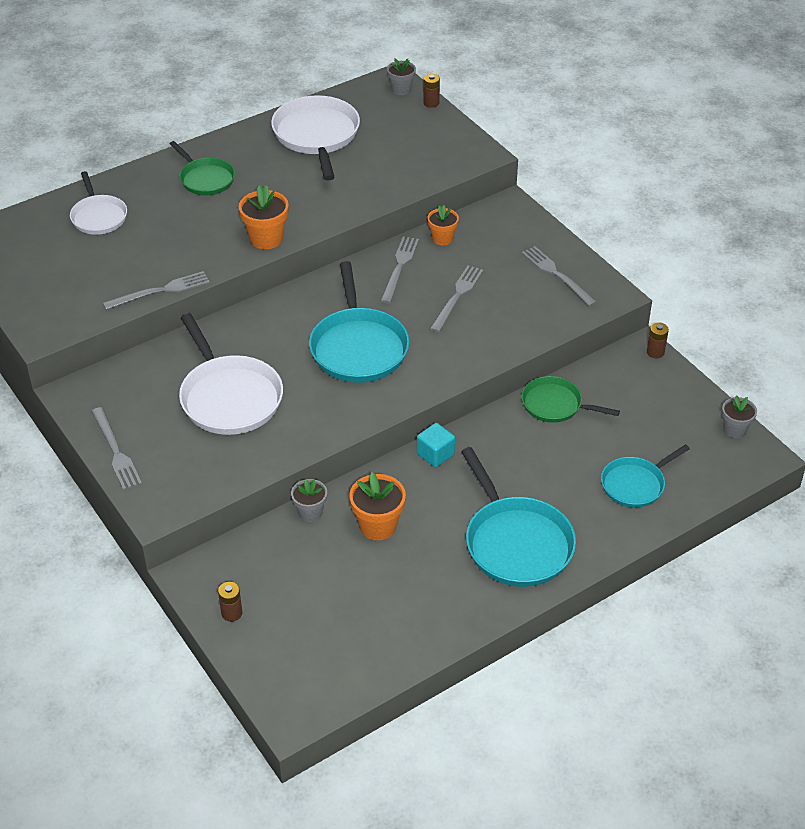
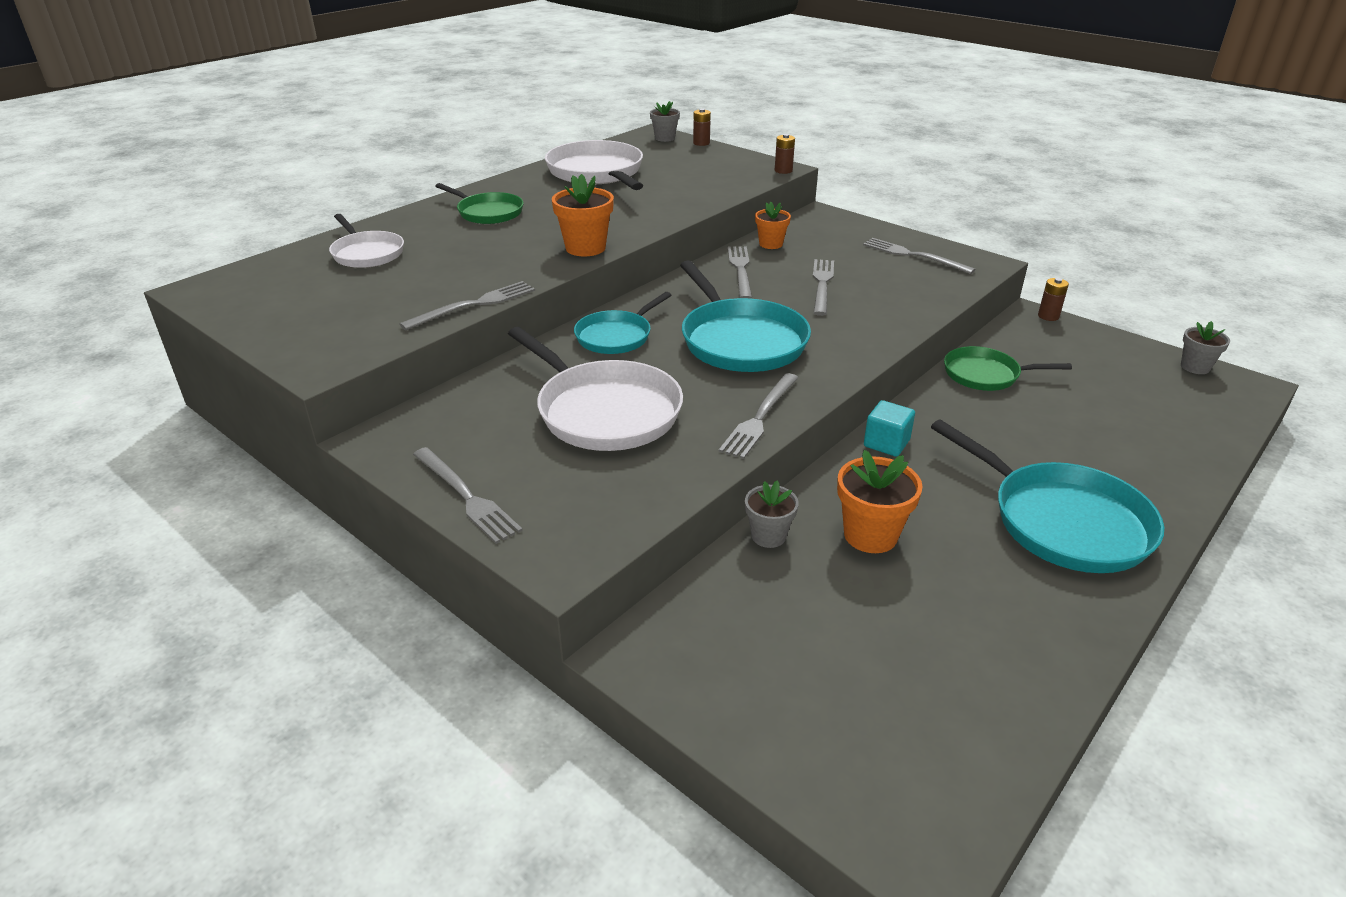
camera: 15 degrees left, 10 degrees down
brown battery [218,582,242,622] -> brown battery moved to [775,134,795,174]
turquoise pan [601,444,690,508] -> turquoise pan moved to [574,292,671,354]
none -> grey fork [719,373,798,459]

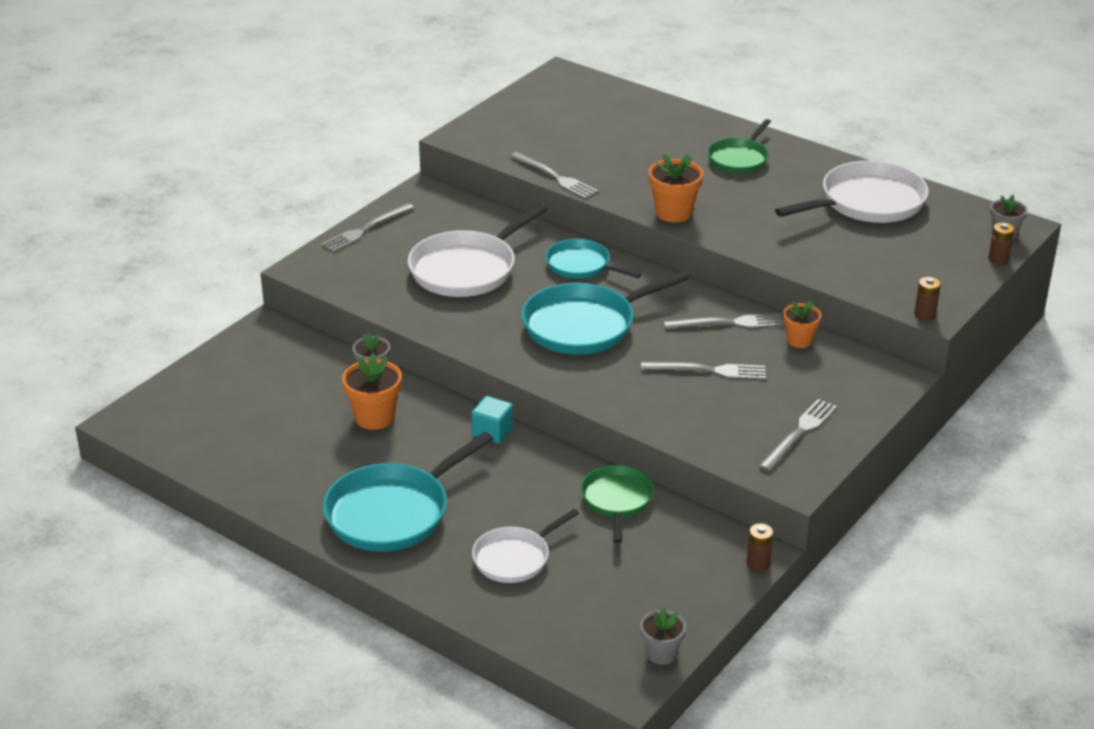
camera: 85 degrees right, 0 degrees up
white pan [329,214,404,268] -> white pan moved to [472,509,579,583]
grey fork [719,373,798,459] -> none

